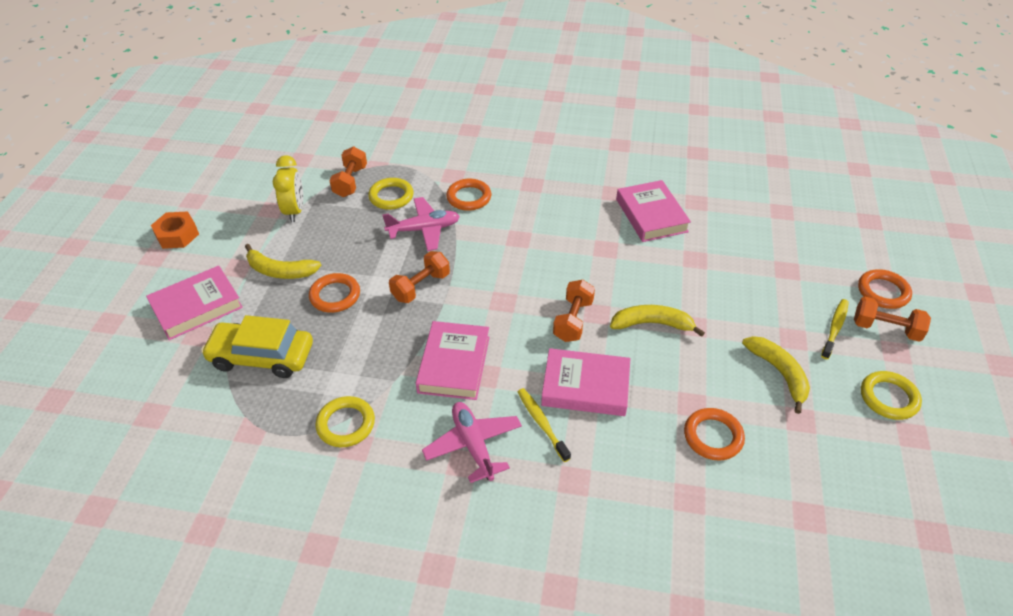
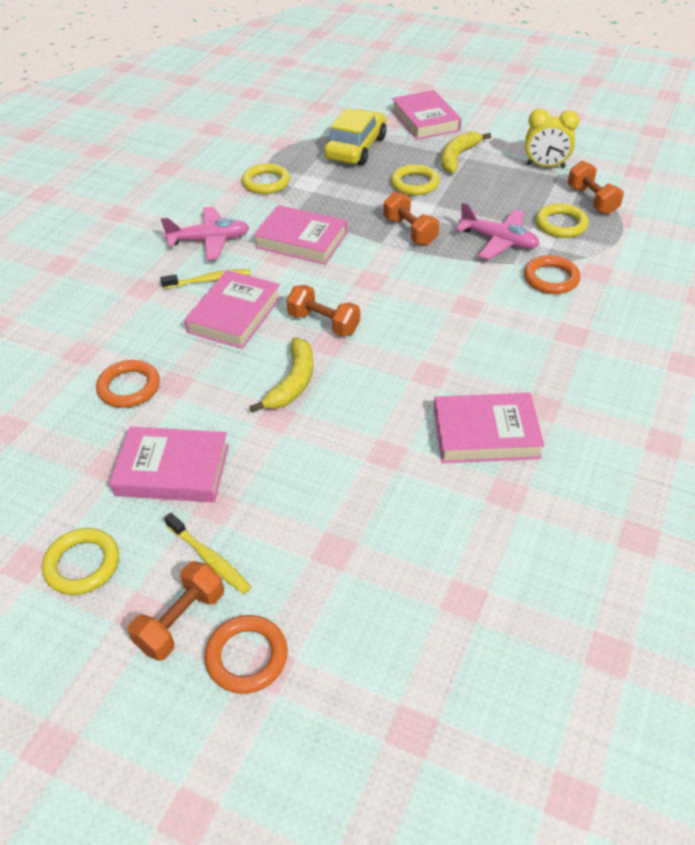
camera: 105 degrees right, 0 degrees up
orange nut [151,211,199,249] -> none
orange ring [309,273,360,313] -> yellow ring [391,164,440,196]
orange dumbbell [329,146,367,197] -> orange dumbbell turned 45 degrees clockwise [568,161,624,215]
pink plane [382,197,460,251] -> pink plane turned 60 degrees counterclockwise [456,202,540,260]
yellow banana [742,336,810,414] -> pink book [109,427,229,502]

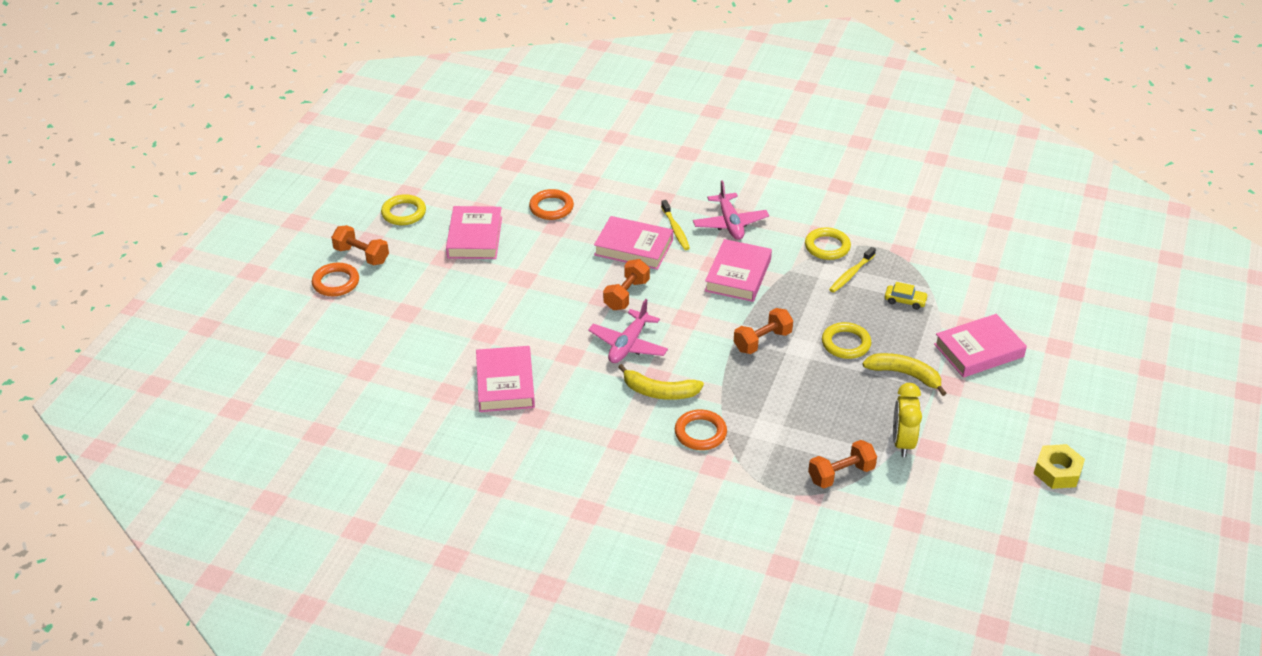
camera: 85 degrees right, 5 degrees down
yellow toothbrush [164,513,251,594] -> yellow toothbrush moved to [829,247,876,293]
yellow banana [250,337,314,412] -> yellow banana moved to [618,364,704,400]
yellow car [324,108,386,165] -> yellow car [885,282,928,310], size x0.46
pink plane [456,202,540,260] -> pink plane moved to [588,299,668,363]
yellow ring [536,203,589,238] -> none
none -> yellow nut [1034,444,1085,489]

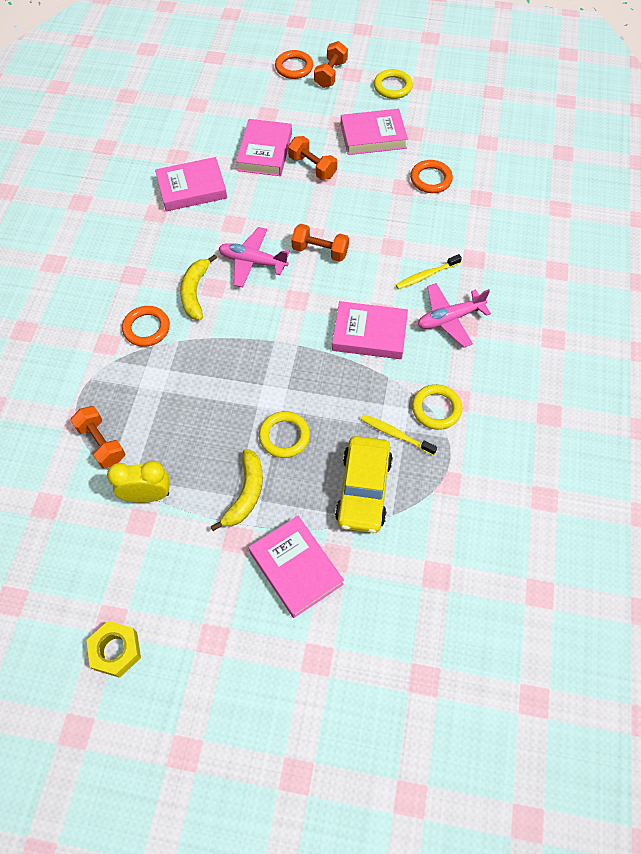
camera: 80 degrees right, 20 degrees up
pink book [594,216,673,270] -> pink book moved to [236,119,292,176]
orange dumbbell [734,308,793,354] -> orange dumbbell moved to [288,136,337,180]
yellow car [885,282,928,310] -> yellow car [335,436,393,533], size x2.16

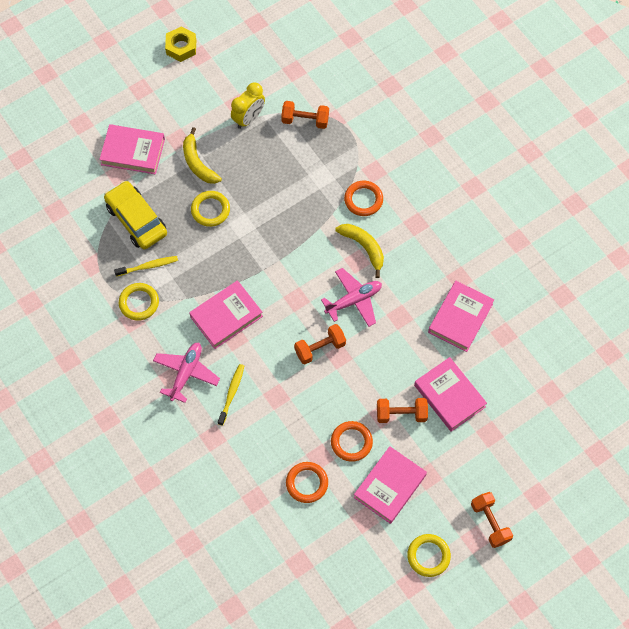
camera: 135 degrees right, 5 degrees up
orange ring [275,50,313,79] -> orange ring moved to [331,421,373,462]

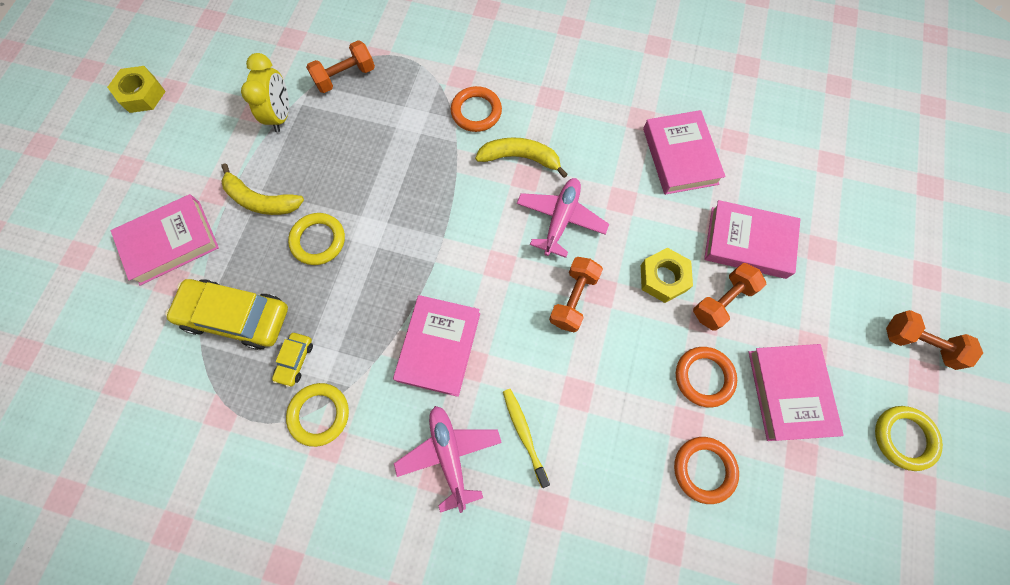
camera: 40 degrees left, 5 degrees up
yellow toothbrush [114,256,178,276] -> yellow car [272,333,313,387]
none -> yellow nut [641,248,693,303]

